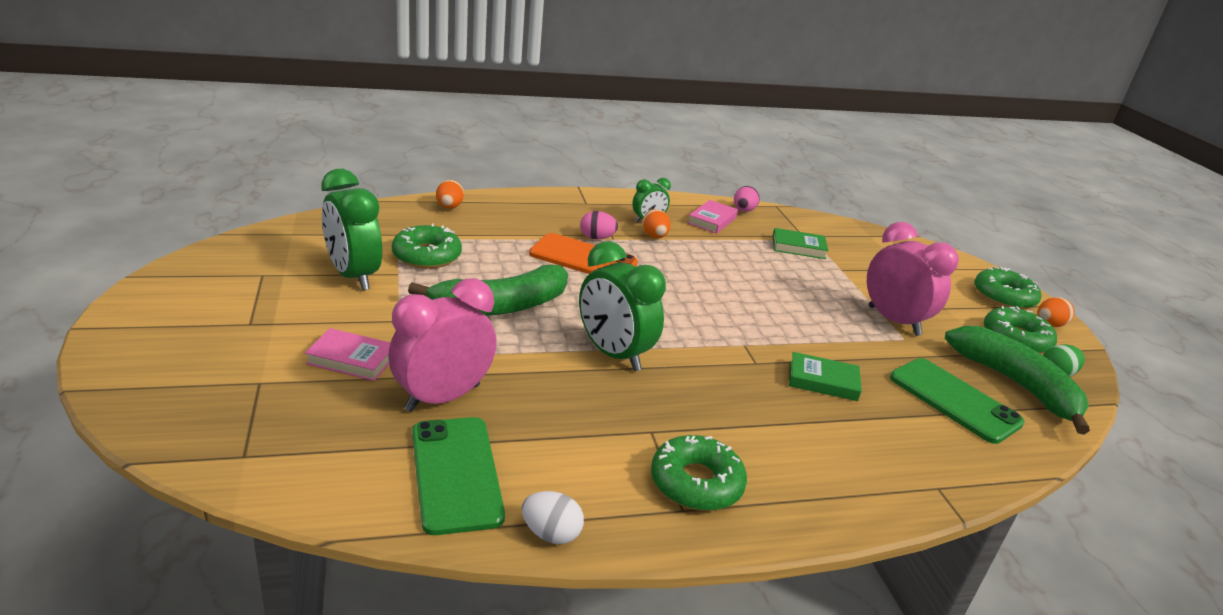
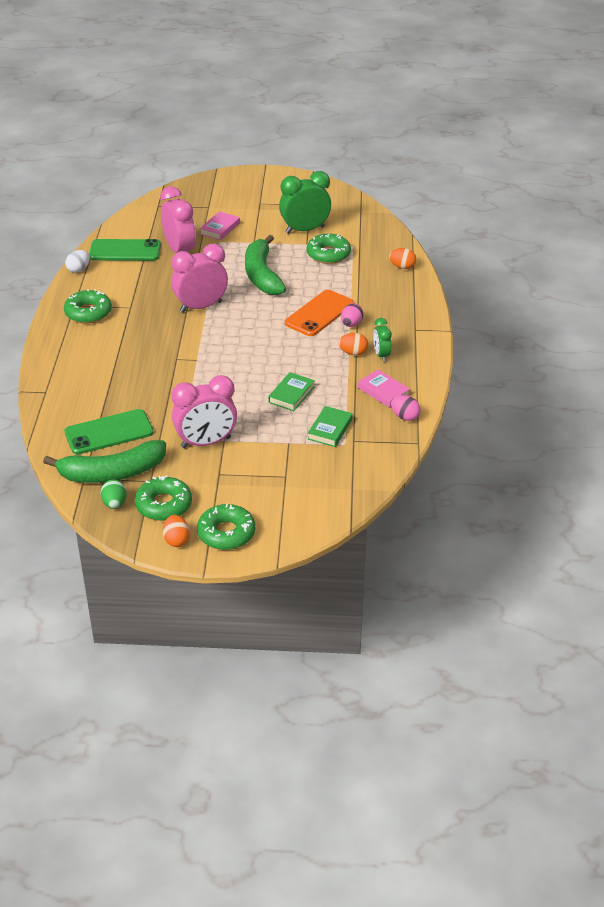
camera: 110 degrees right, 10 degrees up
green clock [579,241,666,371] -> pink clock [171,244,228,313]
green book [789,352,862,401] -> green book moved to [268,372,315,411]

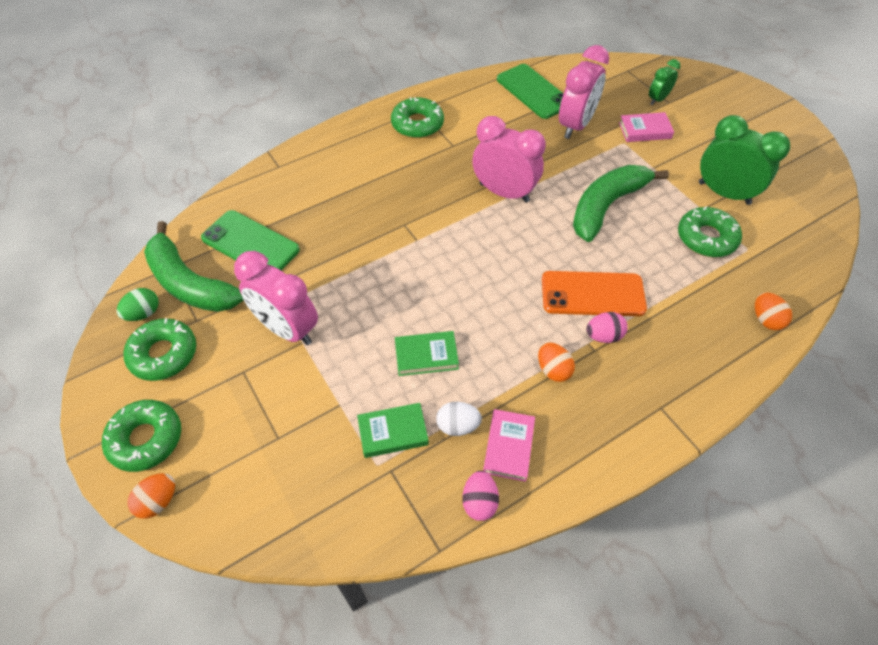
camera: 55 degrees right, 15 degrees up
white egg [65,250,90,273] -> white egg moved to [436,402,482,436]
orange egg [163,515,190,547] -> orange egg moved to [128,473,175,519]
green clock [373,318,392,362] -> green clock moved to [649,59,680,105]

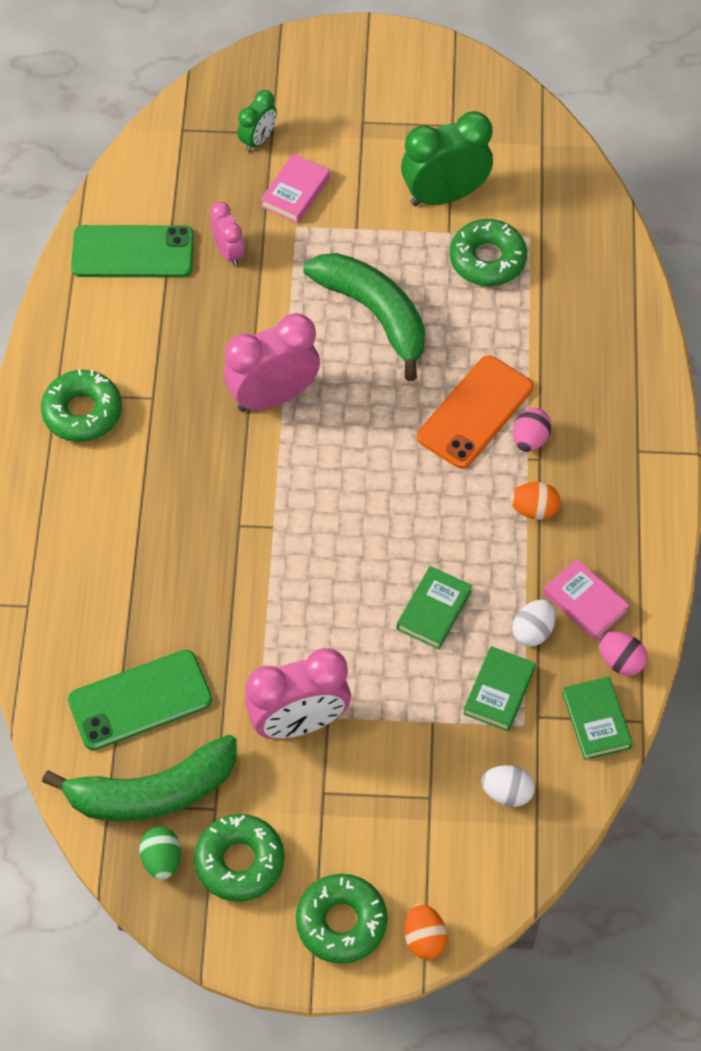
camera: 55 degrees left, 5 degrees up
pink clock [559,45,609,139] -> pink clock [210,202,245,266], size x0.54
green banana [573,165,669,242] -> green banana turned 150 degrees clockwise [303,253,425,381]
green clock [649,59,680,105] -> green clock turned 135 degrees counterclockwise [237,90,277,152]
orange egg [755,292,792,330] -> none
none -> white egg [481,765,535,807]
none -> green book [562,677,633,760]

